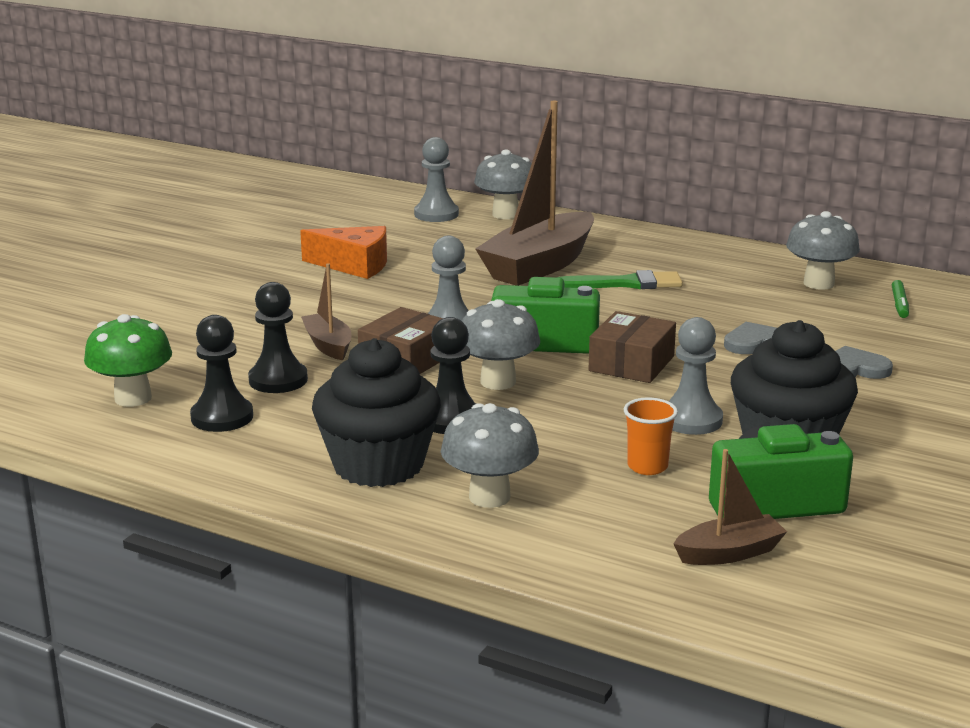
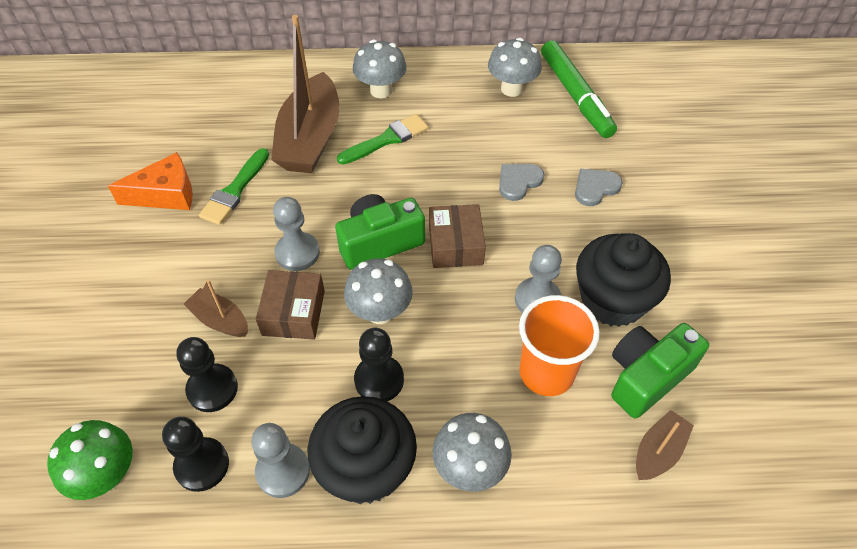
camera: 30 degrees left, 30 degrees up
grey pawn [414,137,459,222] -> grey pawn moved to [251,423,310,498]
grey mushroom [474,149,531,219] -> grey mushroom moved to [353,40,407,98]
orange cup [624,398,678,475] -> orange cup [519,295,600,396], size x1.82
green marker [892,280,909,318] -> green marker [541,40,617,138], size x2.38
none -> green brush [199,148,269,225]

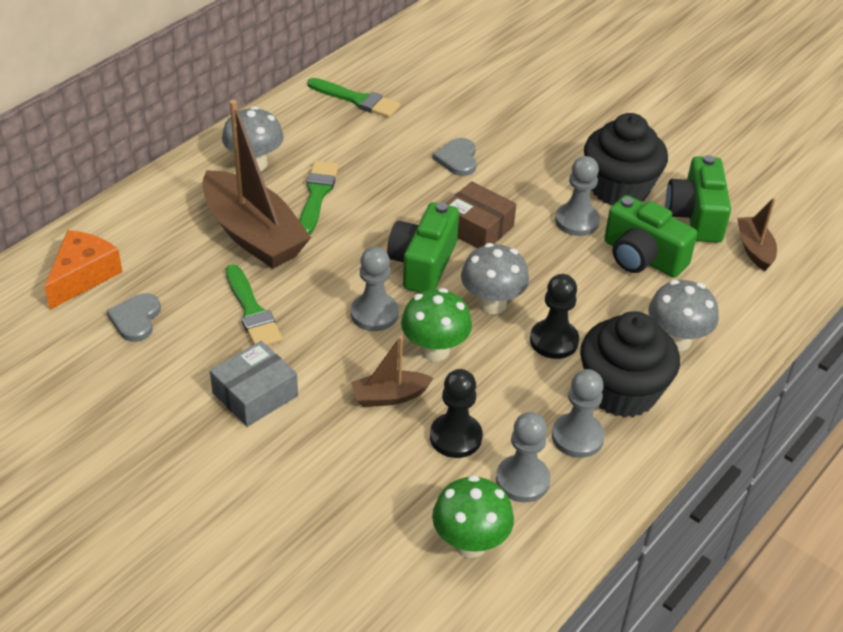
camera: 50 degrees left, 10 degrees down
orange cheese [108,152,193,210] -> orange cheese moved to [44,230,123,310]
black pawn [162,416,229,492] -> grey pawn [496,412,550,502]
brown box [256,270,325,340] -> green mushroom [401,288,472,361]
grey mushroom [488,38,542,97] -> green brush [307,78,400,118]
orange cup [519,295,600,396] -> green camera [604,195,697,277]
green marker [541,40,617,138] -> none
grey heart [575,169,623,206] -> grey heart moved to [106,293,161,342]
none -> grey box [210,341,298,427]

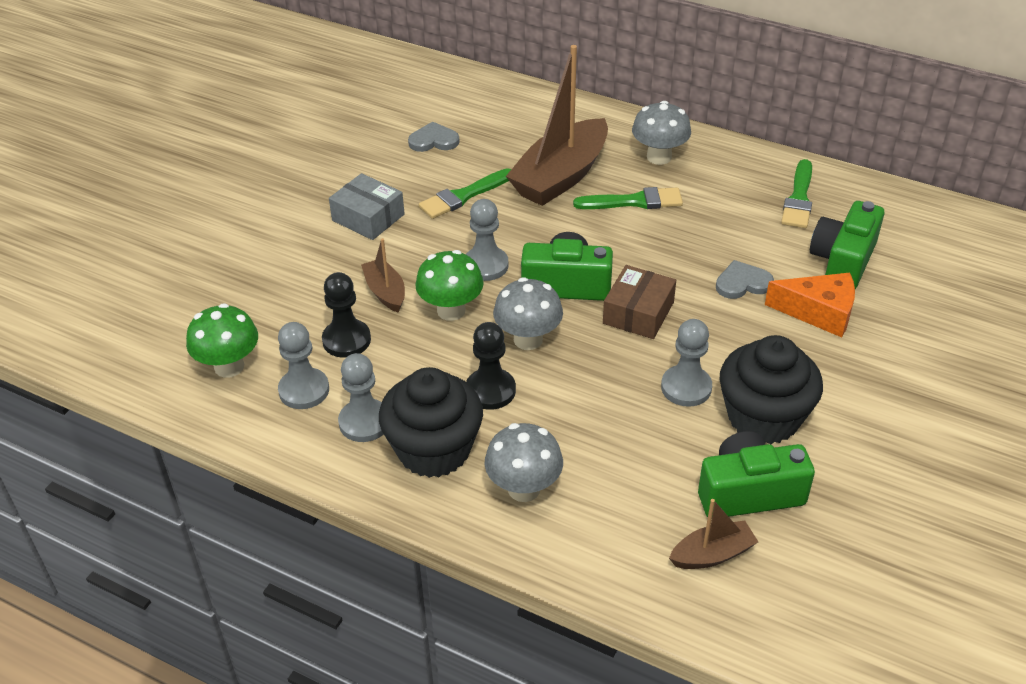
camera: 80 degrees right, 0 degrees up
orange cheese [44,230,123,310] -> orange cheese moved to [765,273,855,337]
green camera [604,195,697,277] -> green camera moved to [810,201,884,289]

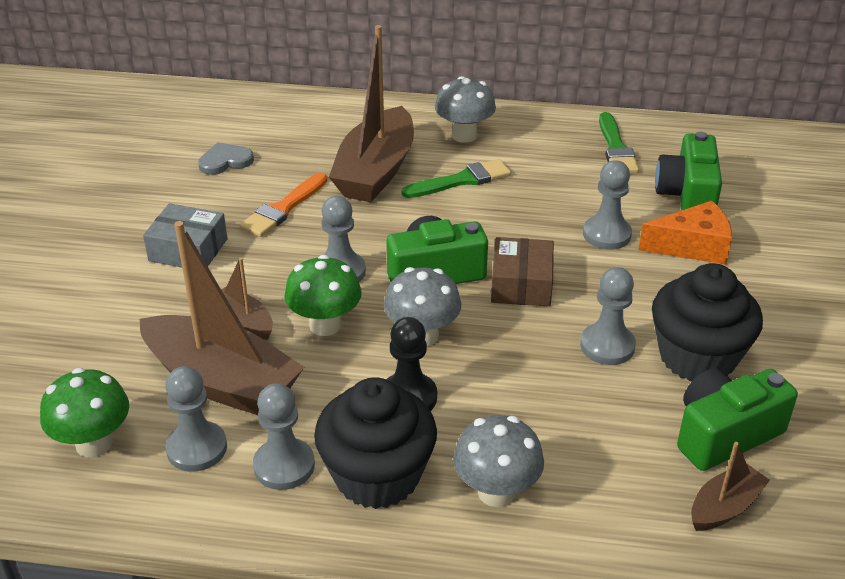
camera: 20 degrees left, 5 degrees down
black pawn [322,272,371,358] -> brown boat [140,221,304,415]
green brush [419,168,511,219] -> orange brush [240,173,327,237]
grey heart [716,260,774,299] -> grey pawn [583,160,632,249]

